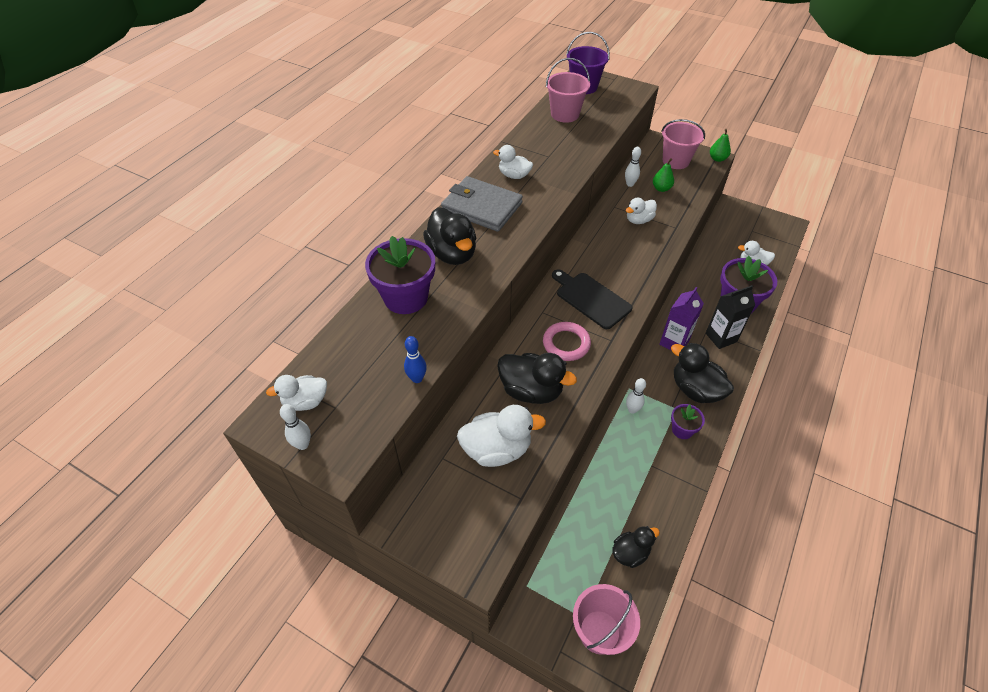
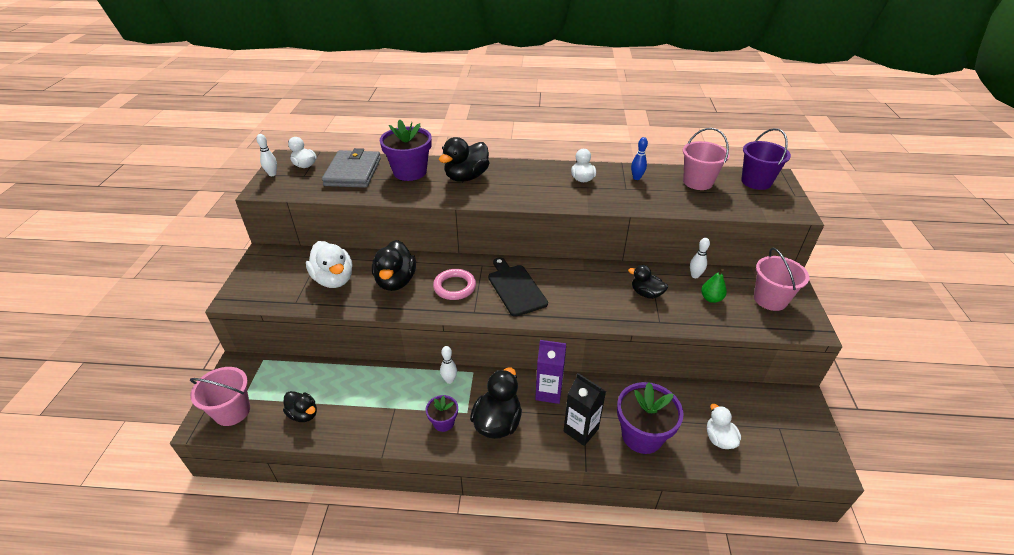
camera: 65 degrees right, 10 degrees down
blue bowling pin [404,336,427,383] -> blue bowling pin moved to [631,137,648,180]
grey wallet [441,176,523,232] -> grey wallet moved to [322,148,381,188]
black cutting board [552,269,632,329] -> black cutting board turned 45 degrees counterclockwise [488,257,548,317]
white duck [626,198,657,224] -> black duck [628,265,668,299]
green pear [710,129,731,162] -> none

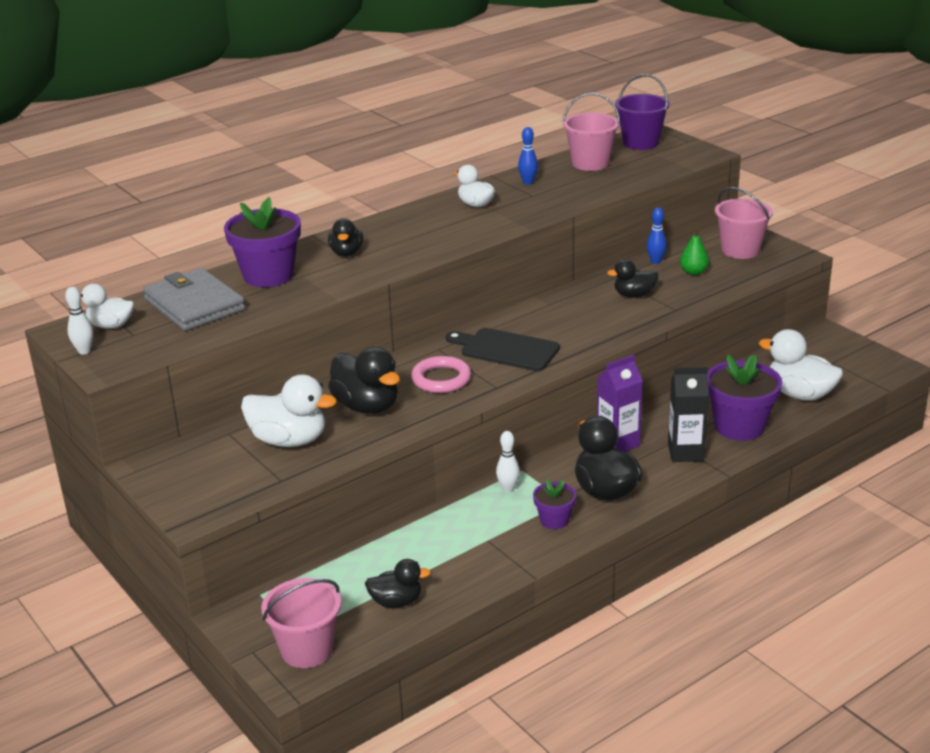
camera: 40 degrees left, 10 degrees down
black duck [439,137,489,182] -> black duck [328,218,363,256], size x0.61
white bowling pin [690,238,710,278] -> blue bowling pin [646,207,667,264]
white duck [707,404,741,449] -> white duck [759,329,843,401], size x1.64

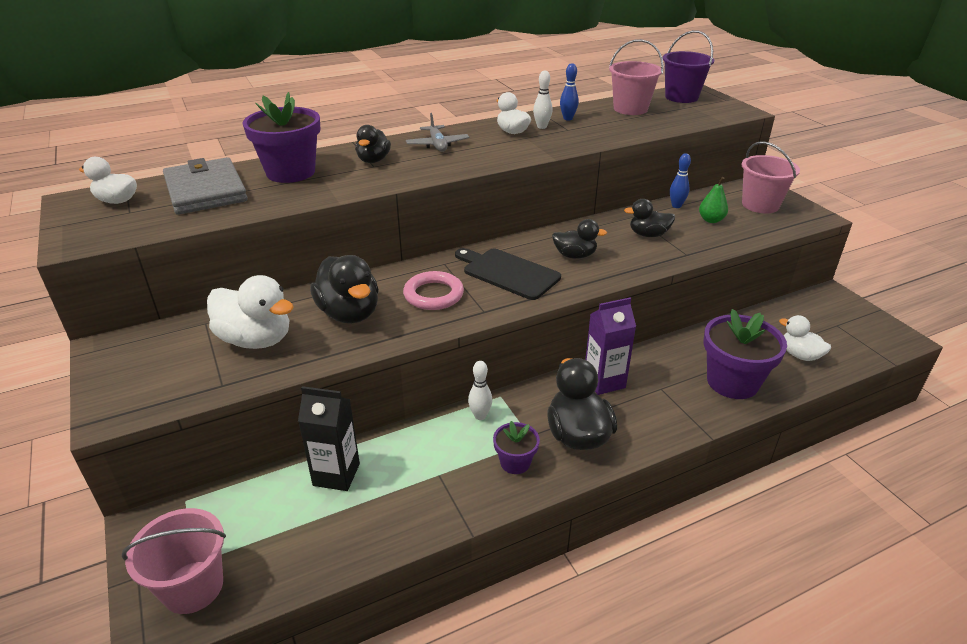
camera: 10 degrees right, 5 degrees up
white bowling pin [65,287,93,354] -> white bowling pin moved to [533,70,552,129]
black duck [365,559,431,608] -> black duck moved to [552,219,607,259]
black carton [668,367,709,462] -> black carton moved to [298,386,360,491]
white duck [759,329,843,401] -> white duck [779,315,831,361], size x0.61
none -> grey plane [406,113,469,152]

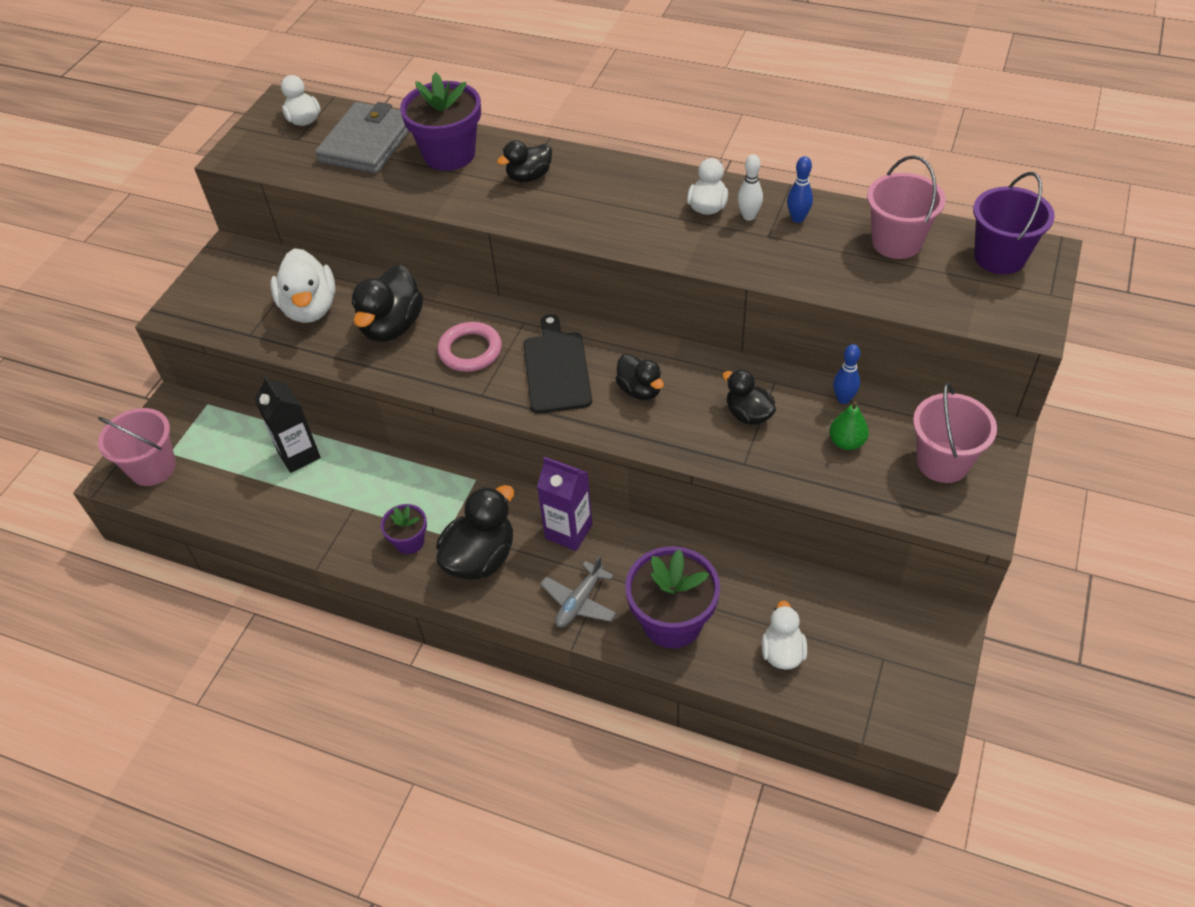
camera: 50 degrees right, 15 degrees up
grey plane [406,113,469,152] -> grey plane moved to [540,556,617,628]
white bowling pin [468,361,492,420] -> none

